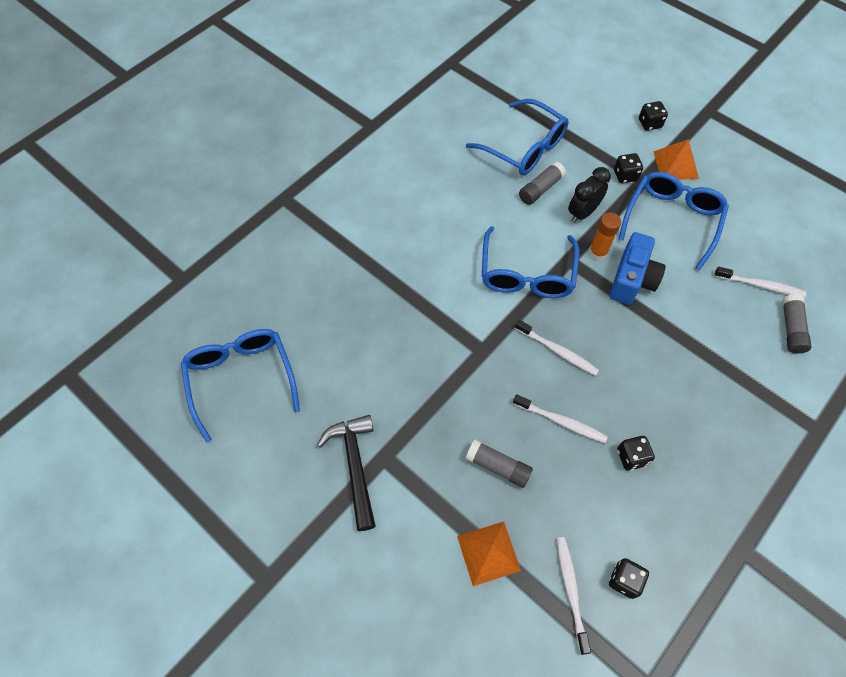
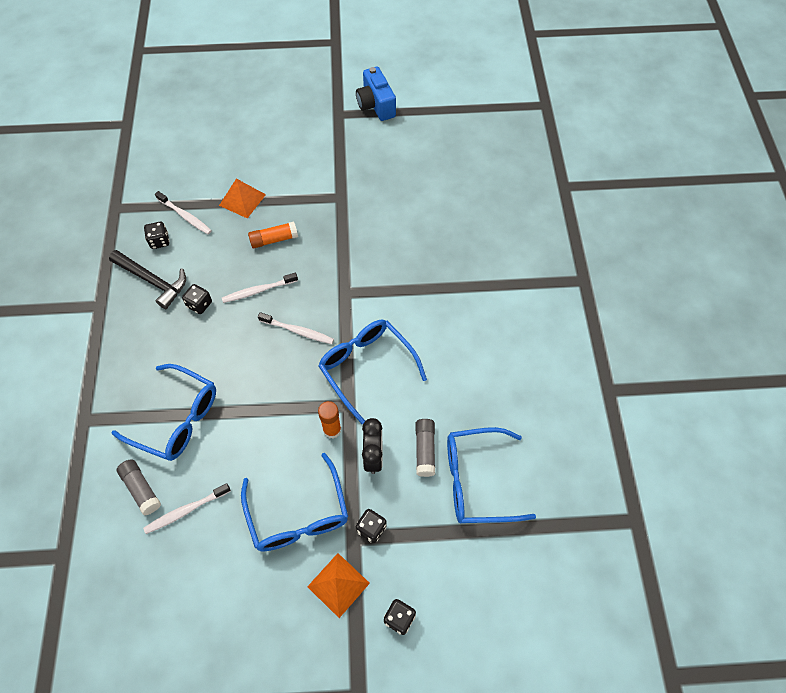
camera: 135 degrees right, 0 degrees up
blue glasses [181,329,300,442] -> blue glasses moved to [111,364,216,461]
black hammer [317,415,376,531] -> black hammer moved to [109,250,186,309]
grey glue stick [465,440,533,488] -> orange glue stick [248,221,298,248]
white toothbrush [515,319,599,376] -> white toothbrush turned 150 degrees counterclockwise [258,312,334,344]
blue camera [609,232,666,305] -> blue camera moved to [356,67,396,121]

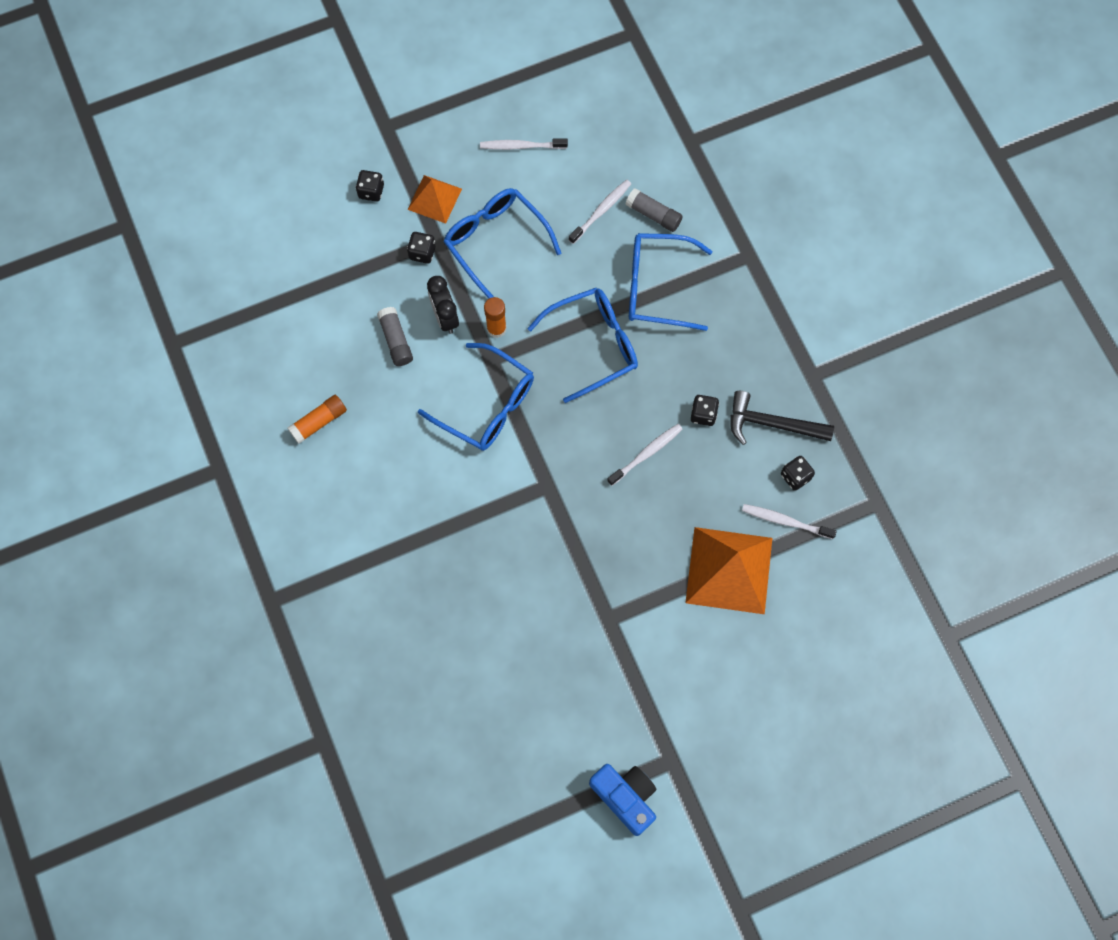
camera: 160 degrees right, 10 degrees up
orange pyramid [219,179,266,218] -> orange pyramid [685,527,772,614], size x1.75
orange glue stick [248,221,298,248] -> orange glue stick moved to [287,395,347,444]
white toothbrush [258,312,334,344] -> white toothbrush moved to [480,138,568,150]
blue glasses [447,427,536,523] -> blue glasses moved to [527,288,638,403]

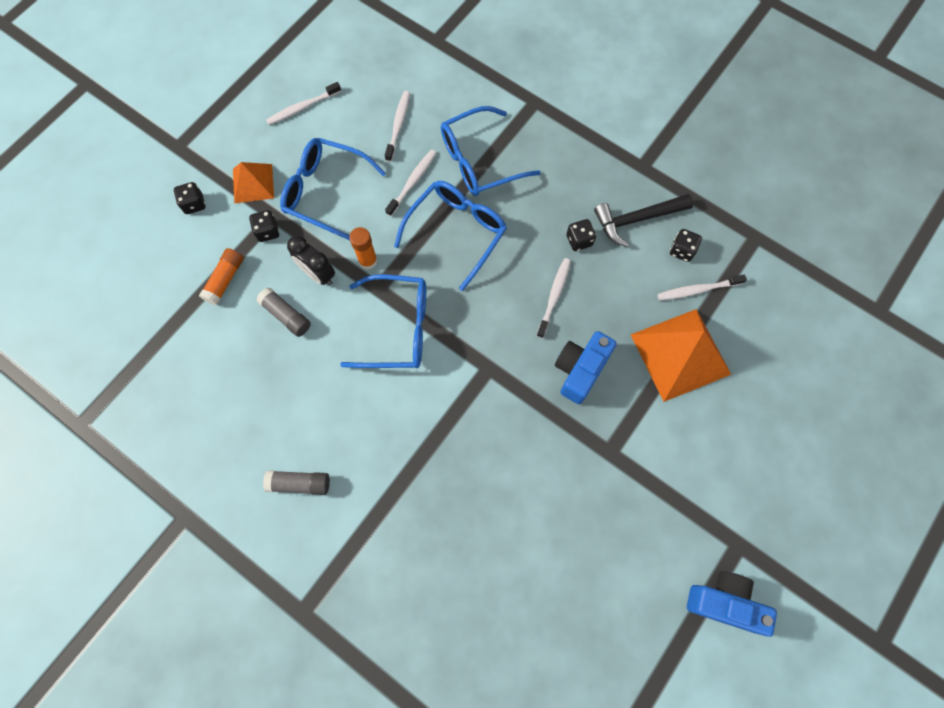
camera: 30 degrees left, 0 degrees up
orange glue stick [287,395,347,444] -> orange glue stick moved to [199,248,244,305]
grey glue stick [625,188,683,232] -> grey glue stick moved to [263,470,330,495]
none -> white toothbrush [385,150,436,216]
none -> blue camera [555,331,617,404]

